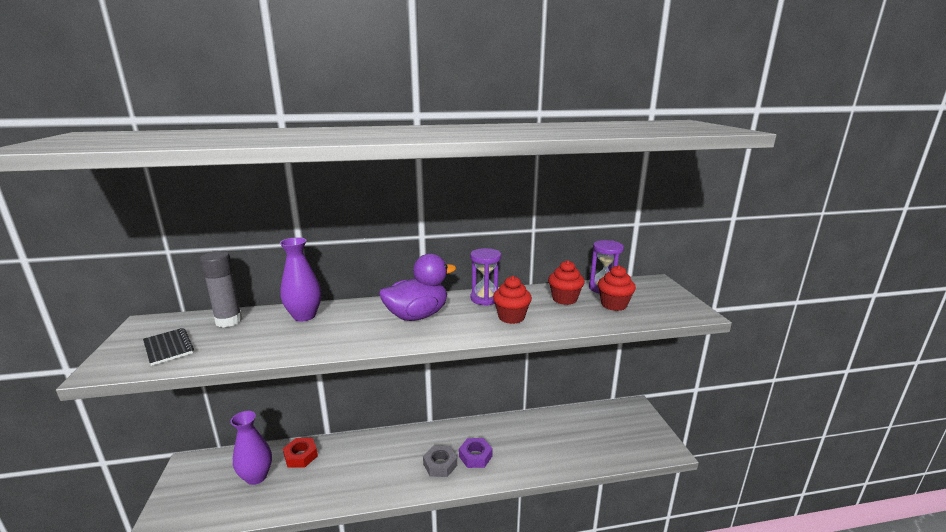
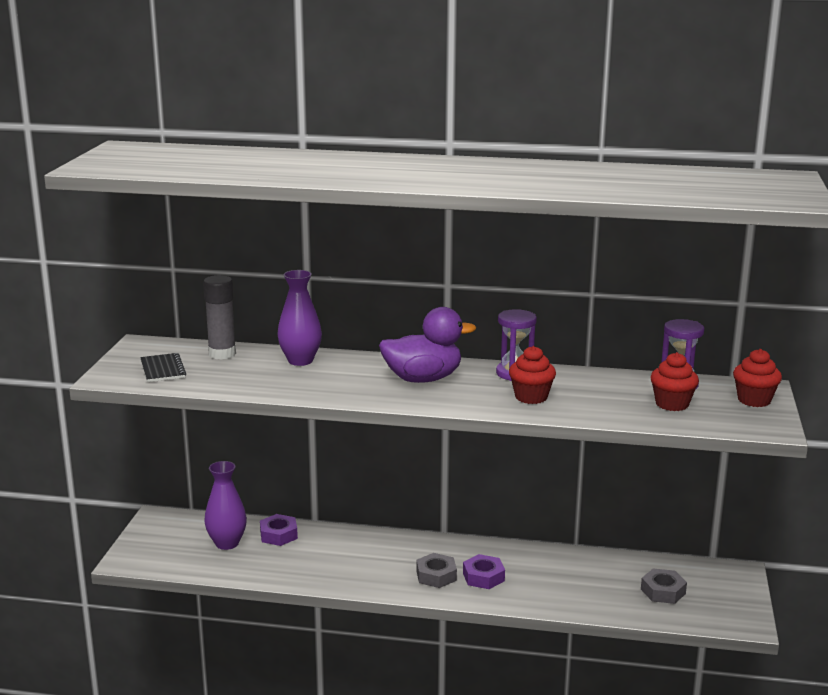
camera: 20 degrees right, 0 degrees up
red nut [283,438,318,468] -> purple nut [260,514,298,546]
red cupcake [548,260,585,305] -> red cupcake moved to [733,349,782,407]
none -> grey nut [641,569,687,604]

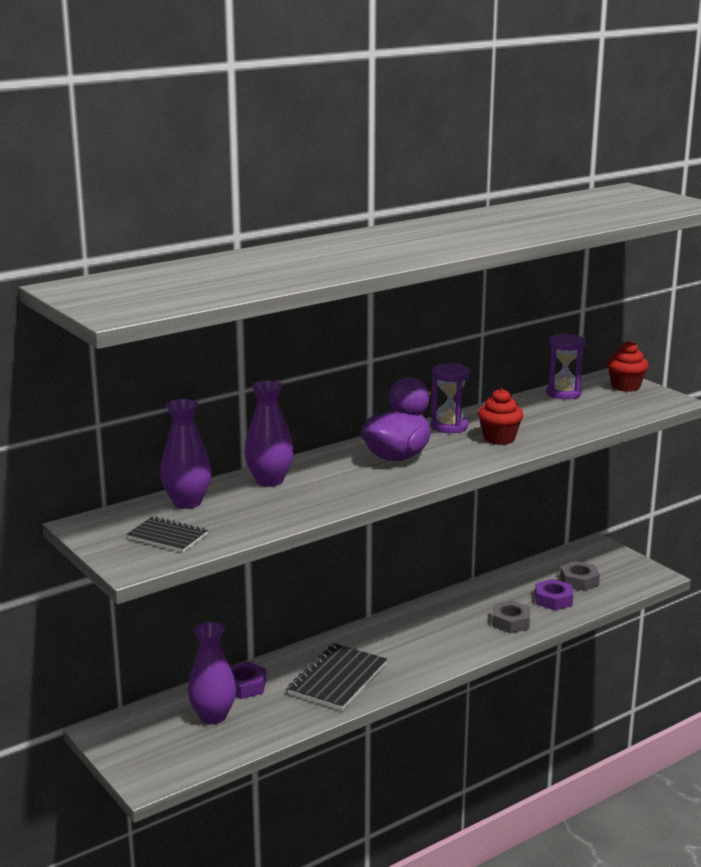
camera: 45 degrees left, 0 degrees up
grey glue stick [203,275,236,359] -> purple vase [160,399,211,509]
grey nut [416,553,457,588] -> grey nut moved to [492,601,530,633]
purple nut [463,554,505,589] -> purple nut moved to [535,579,573,610]
red cupcake [650,352,699,411] -> none
none -> black notebook [287,643,387,711]

